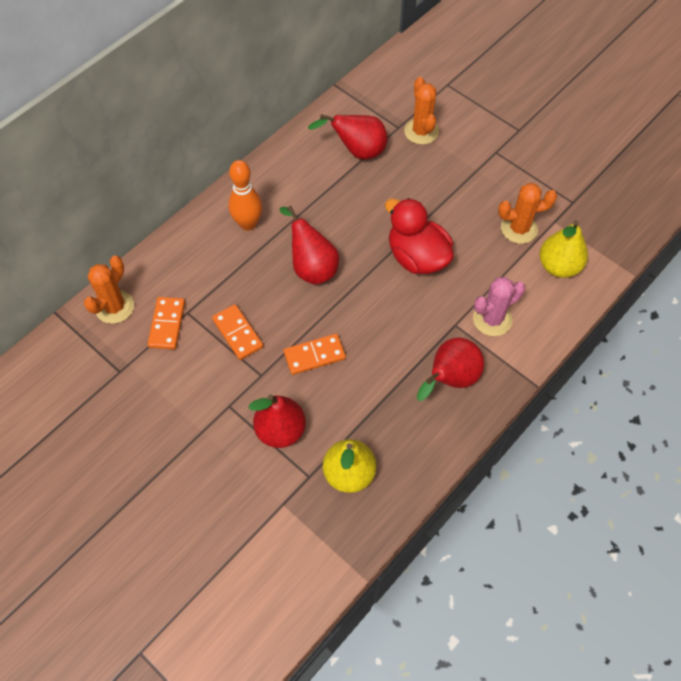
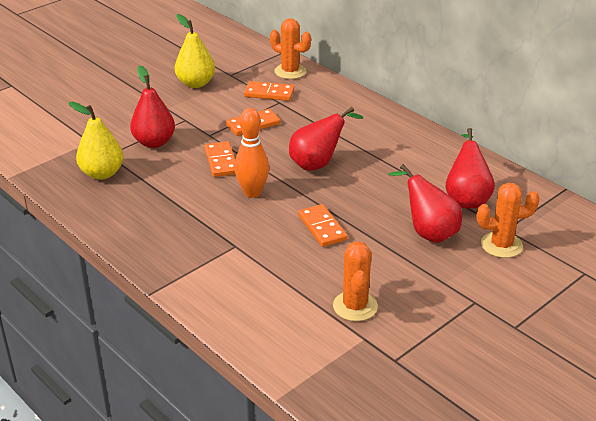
camera: 95 degrees right, 25 degrees down
orange bowling pin [228,160,262,231] -> orange bowling pin moved to [234,108,269,198]
red duck [385,198,454,274] -> orange domino [298,204,348,247]
red pear [417,338,484,401] -> red pear moved to [388,164,462,243]
pink cactus [473,277,525,336] -> none
yellow pear [540,220,588,278] -> yellow pear moved to [175,14,215,88]

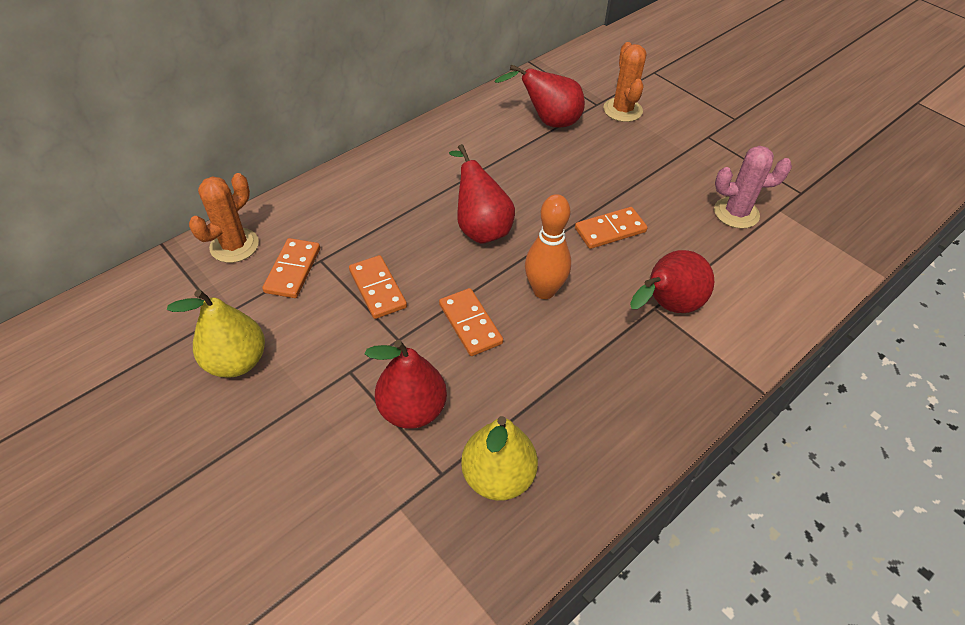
camera: 90 degrees left, 15 degrees up
orange domino [204,141,235,177] -> orange domino turned 75 degrees clockwise [439,288,503,356]
orange cactus [333,241,378,321] -> pink cactus [714,146,792,229]
red pear [388,164,462,243] -> red pear moved to [630,250,714,313]

